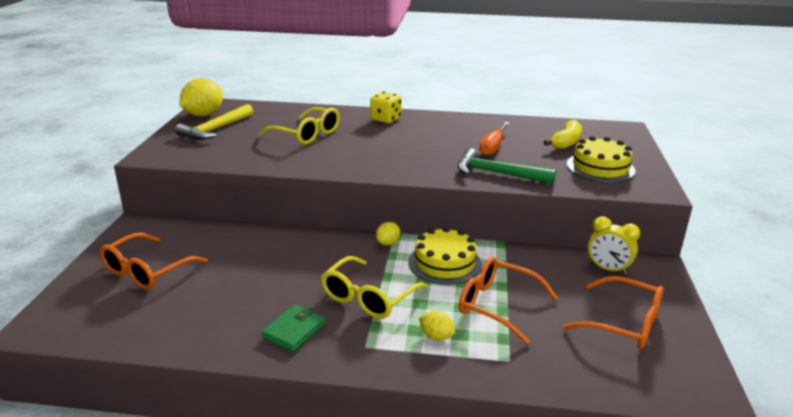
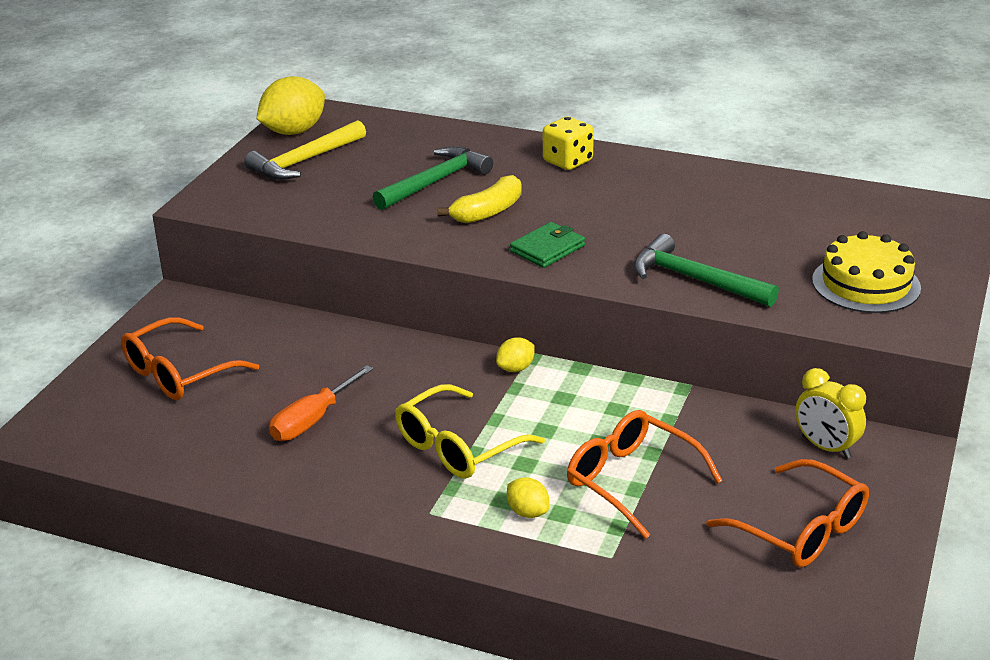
camera: 15 degrees right, 5 degrees up
yellow glasses [259,107,340,145] -> green hammer [372,146,493,210]
green wallet [261,305,325,352] -> green wallet moved to [510,222,585,268]
yellow cake [408,227,482,285] -> none
orange screwdriver [479,122,510,156] -> orange screwdriver moved to [269,365,373,441]
yellow banana [544,120,582,149] -> yellow banana moved to [437,175,522,223]

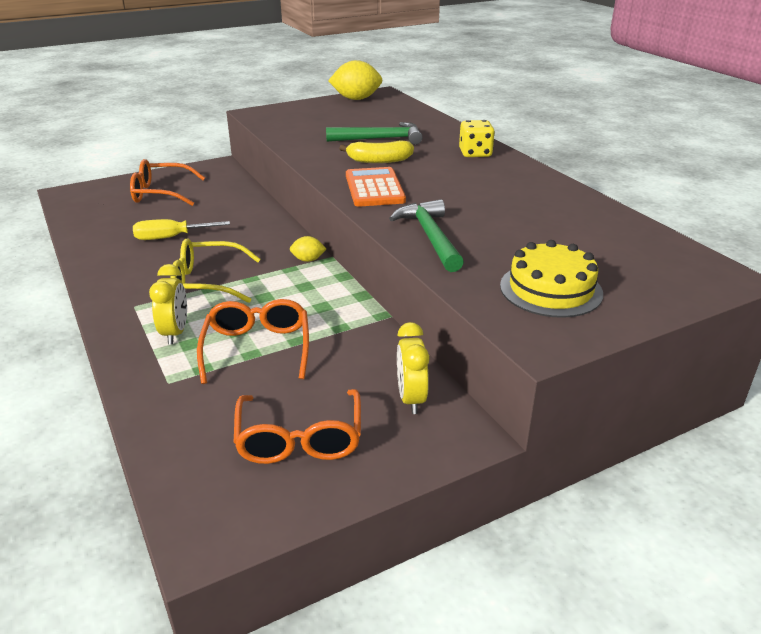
camera: 40 degrees right, 0 degrees up
yellow hammer [244,120,366,180] -> none
orange screwdriver [269,365,373,441] -> yellow screwdriver [133,219,230,240]
yellow lemon [507,477,549,518] -> yellow clock [149,264,187,344]
green wallet [510,222,585,268] -> orange calculator [346,167,406,207]

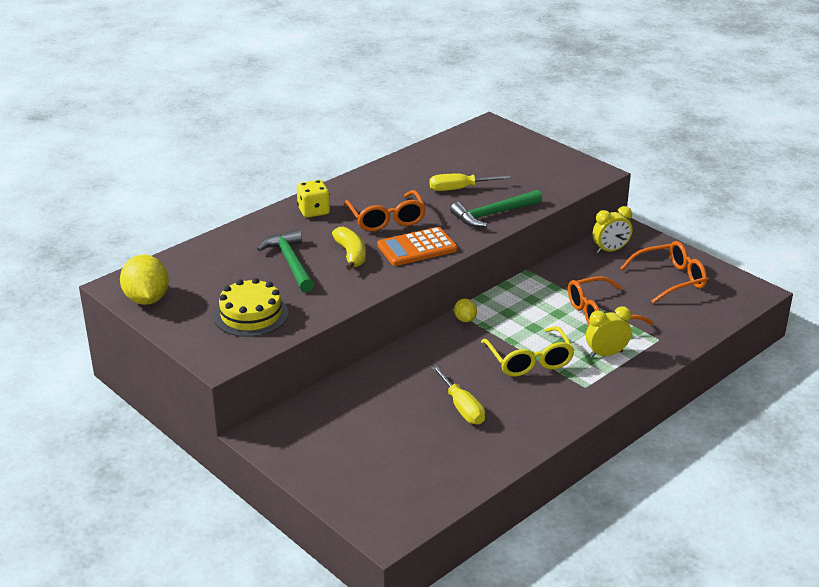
camera: 105 degrees left, 0 degrees up
orange glasses [130,159,205,206] -> orange glasses moved to [344,190,426,232]
yellow cake [500,240,603,318] -> yellow cake moved to [214,278,288,337]
none -> yellow screwdriver [430,174,510,191]

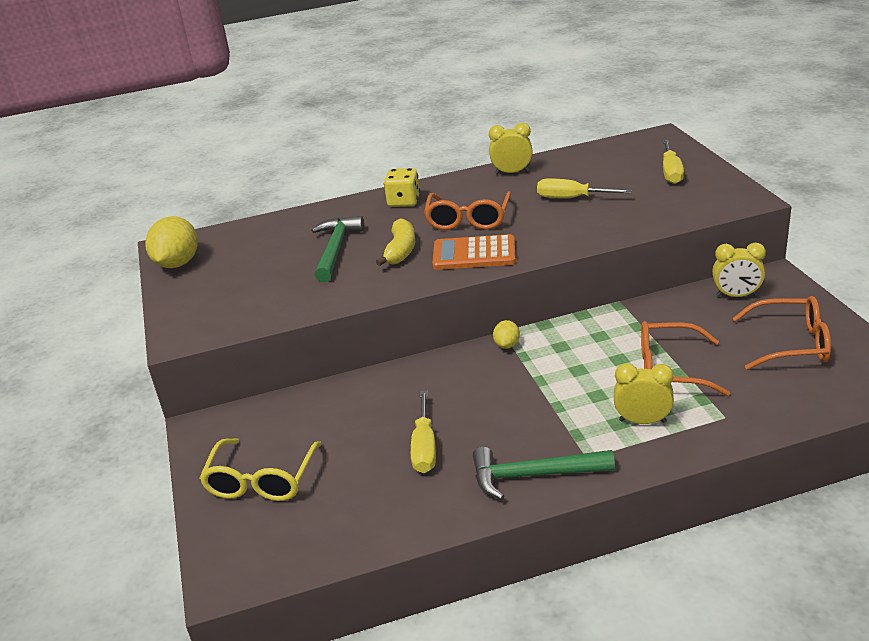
camera: 30 degrees right, 0 degrees up
yellow cake [214,278,288,337] -> none
green hammer [450,190,542,227] -> green hammer moved to [473,447,615,500]
yellow glasses [481,326,575,377] -> yellow glasses moved to [199,438,322,501]
none -> yellow clock [489,123,533,174]
none -> yellow screwdriver [663,139,684,184]

